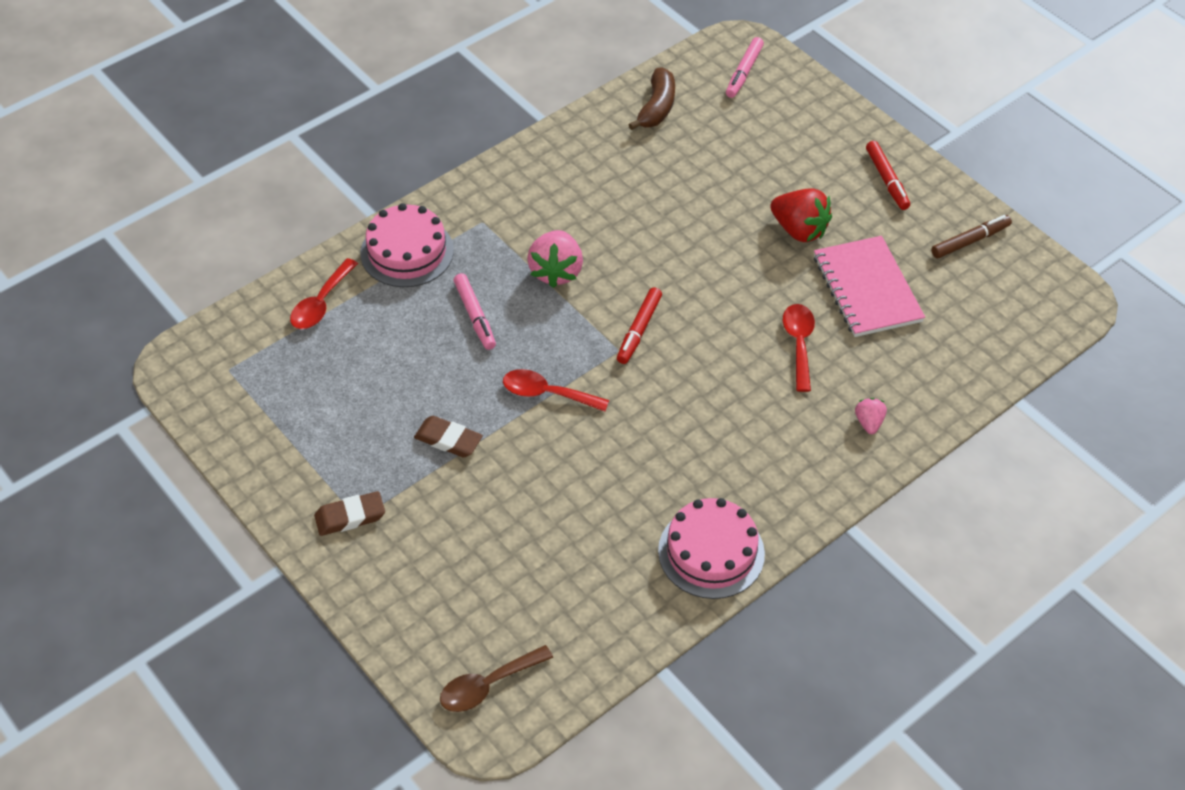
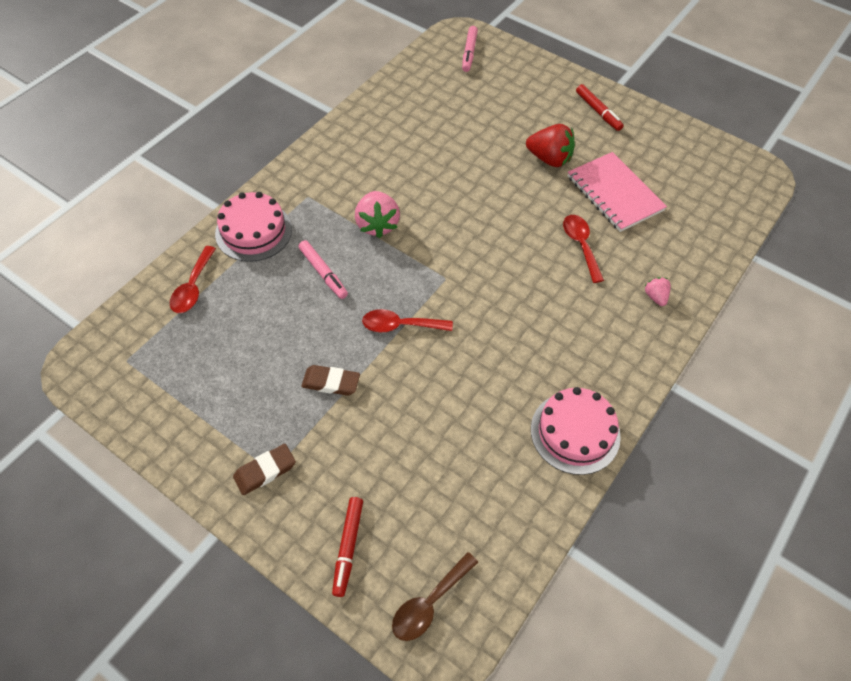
camera: 15 degrees left, 5 degrees up
red marker [617,287,662,364] -> red marker moved to [332,497,363,597]
brown banana [628,67,675,130] -> none
brown marker [931,215,1012,258] -> none

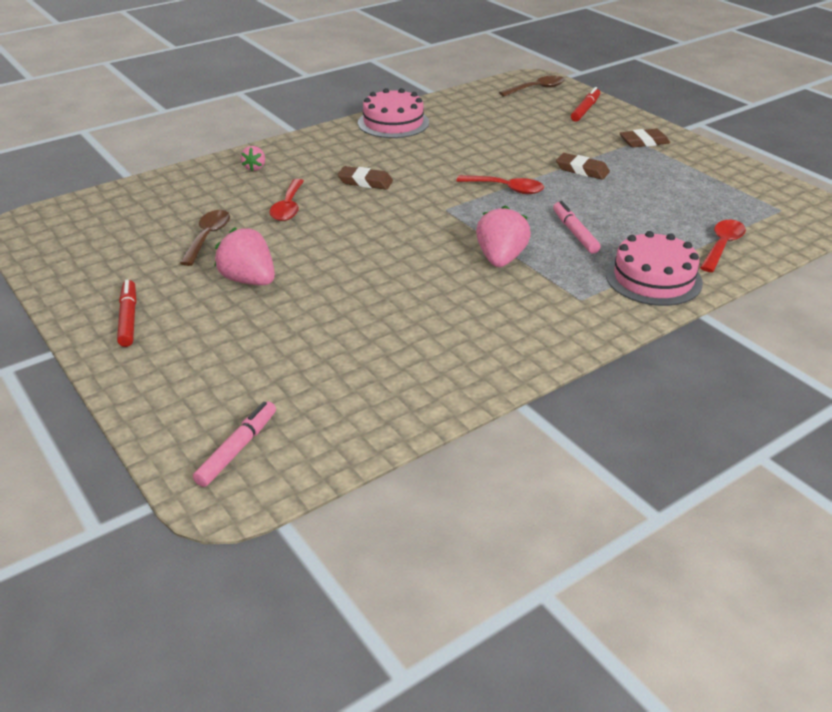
camera: 160 degrees left, 20 degrees down
red strawberry [526,124,575,167] -> pink strawberry [214,228,275,285]
pink notebook [568,152,667,232] -> brown spoon [180,210,230,266]
none -> brown eraser [337,166,393,190]

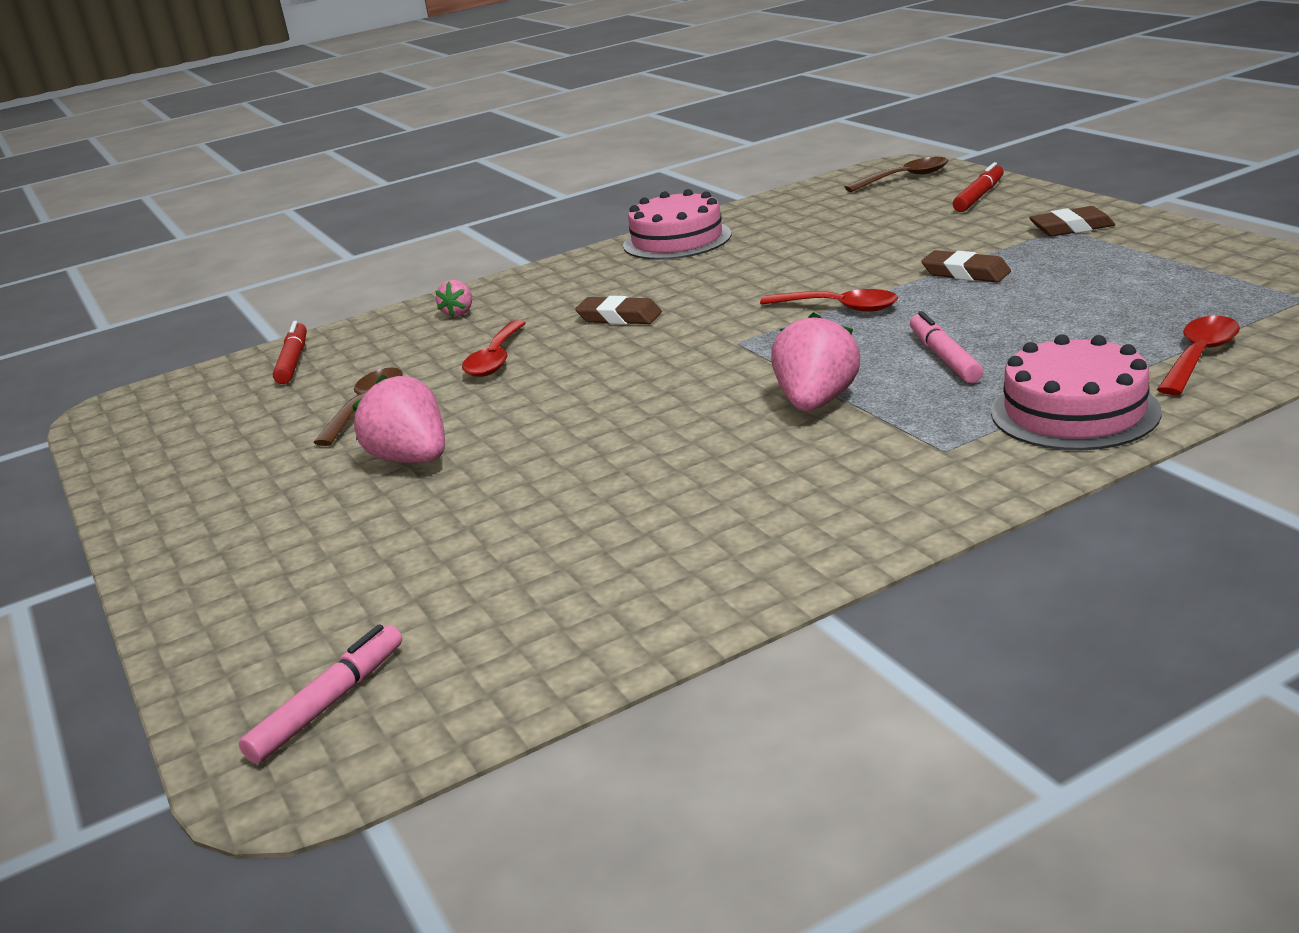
camera: 10 degrees right, 10 degrees down
red marker [117,279,136,347] -> red marker moved to [273,321,307,384]

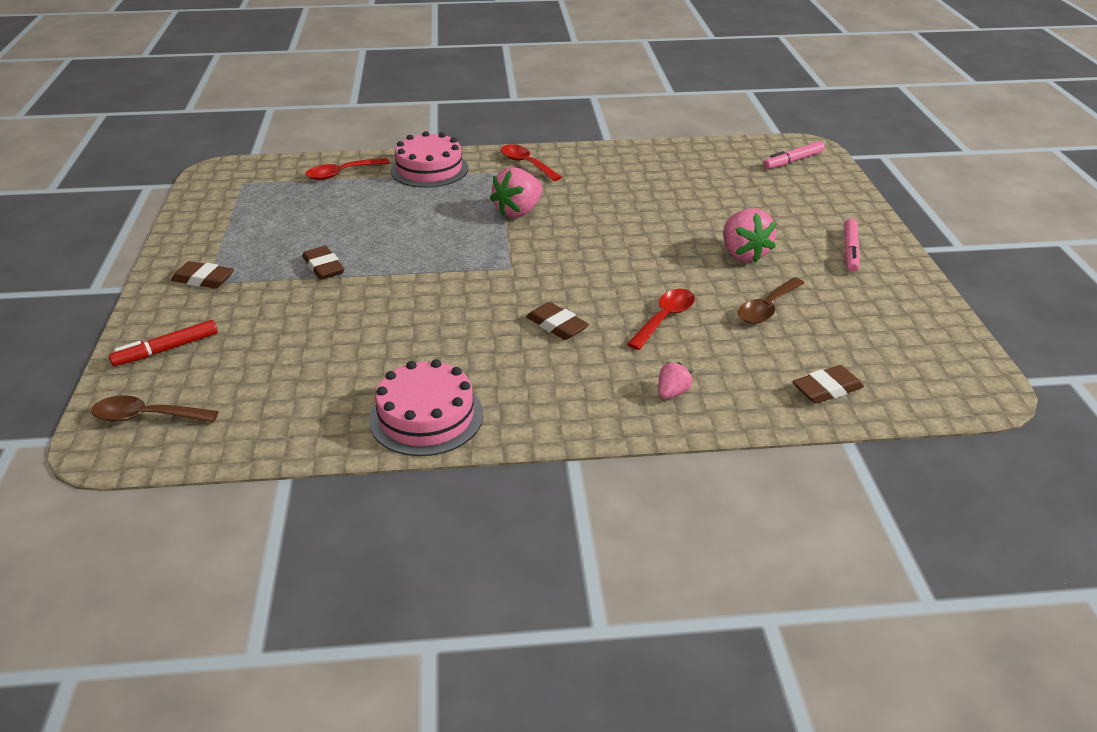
camera: 160 degrees left, 10 degrees up
red marker [273,321,307,384] -> brown eraser [792,365,864,404]
red spoon [760,289,898,312] -> red spoon moved to [501,144,562,181]
pink marker [910,311,983,383] -> pink marker moved to [844,219,860,273]

